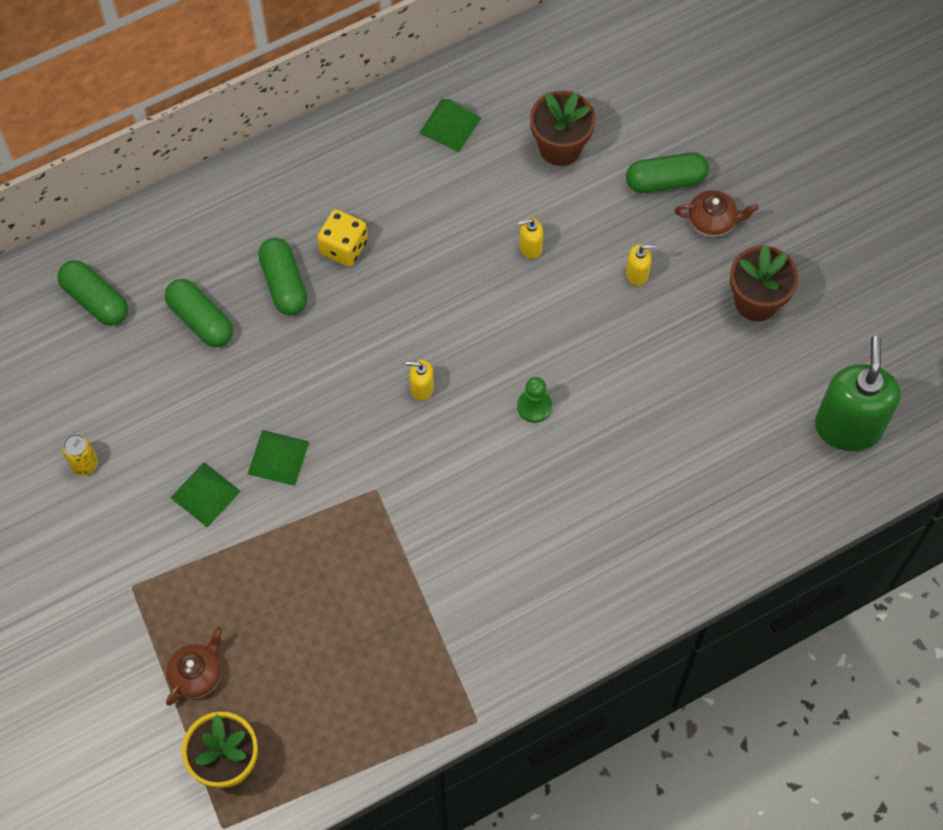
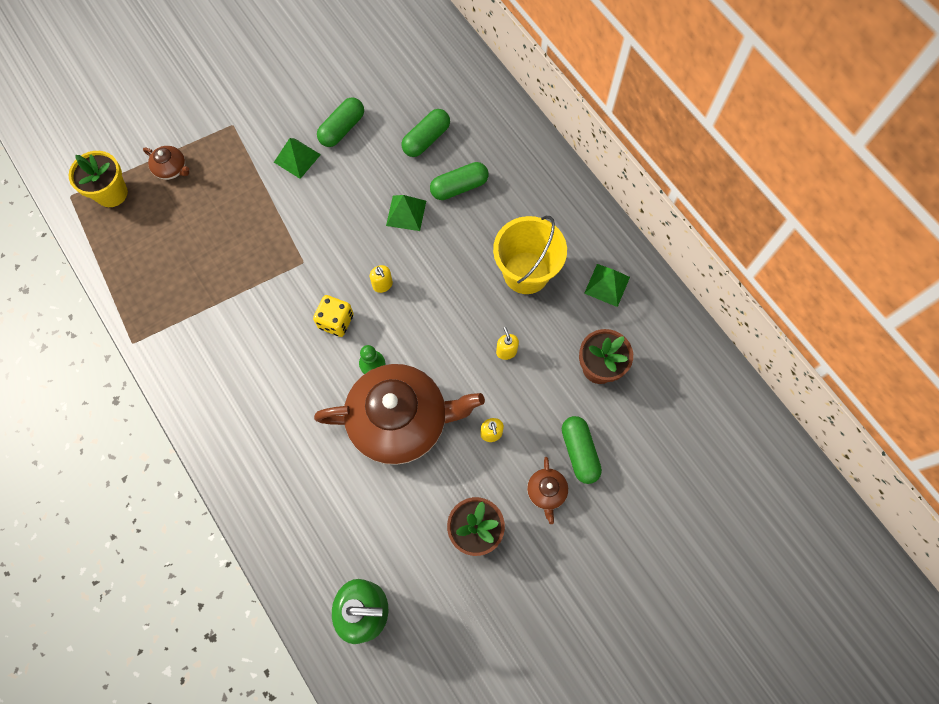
camera: 85 degrees right, 5 degrees up
green capsule [58,260,128,326] -> green capsule moved to [317,97,364,147]
yellow can [62,434,98,476] -> none
green pyramid [248,430,309,486] -> green pyramid moved to [386,195,426,231]
yellow dice [317,209,368,267] -> yellow dice moved to [313,295,354,337]
yellow soap dispenser [406,360,434,401] -> yellow soap dispenser turned 150 degrees clockwise [370,265,393,293]
none -> brown teapot [314,364,485,465]
none -> yellow bucket [493,216,567,294]

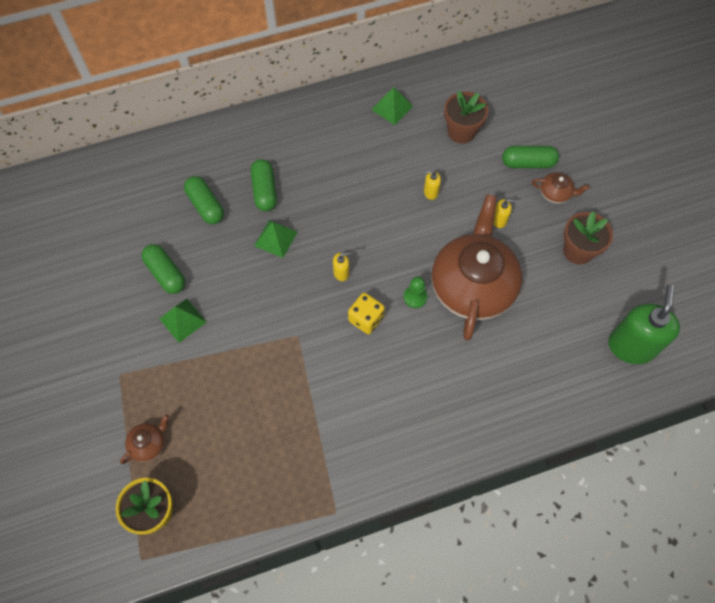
camera: 75 degrees left, 5 degrees down
yellow bucket [493,216,567,294] -> none

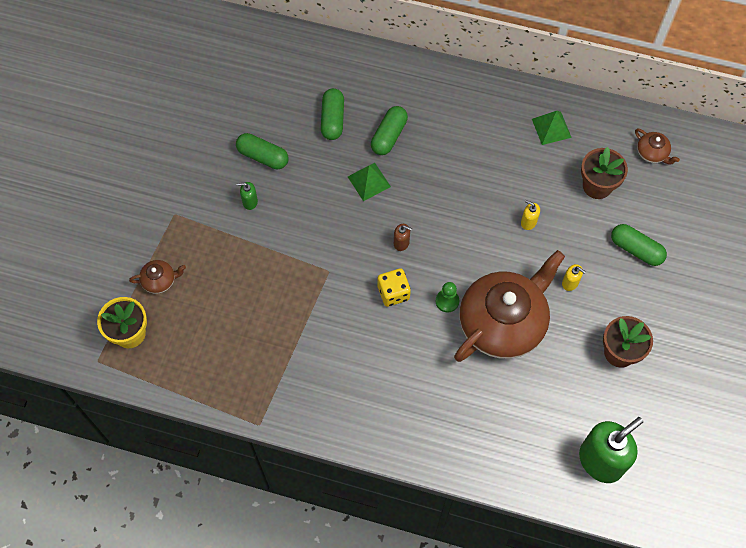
camera: 35 degrees right, 0 degrees up
green capsule [142,244,185,294] -> green capsule turned 60 degrees counterclockwise [236,133,289,169]
green pyramid [160,299,206,343] -> green soap dispenser [236,182,258,210]
yellow soap dispenser [333,252,351,281] -> brown soap dispenser [394,224,412,251]
brown teapot [532,172,590,204] -> brown teapot moved to [635,129,680,165]

